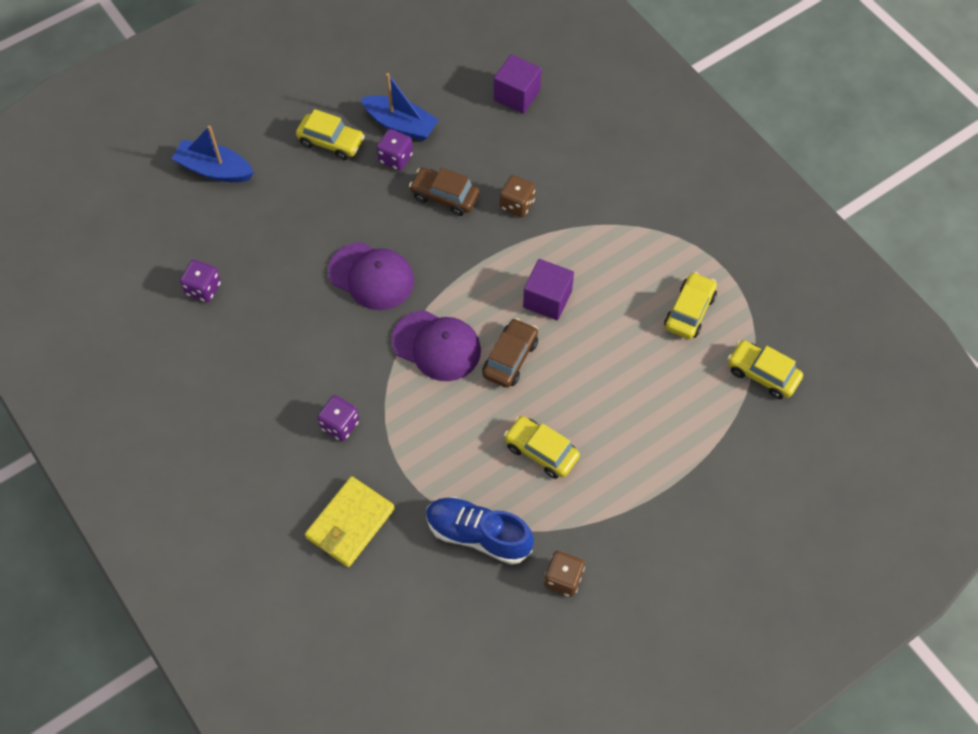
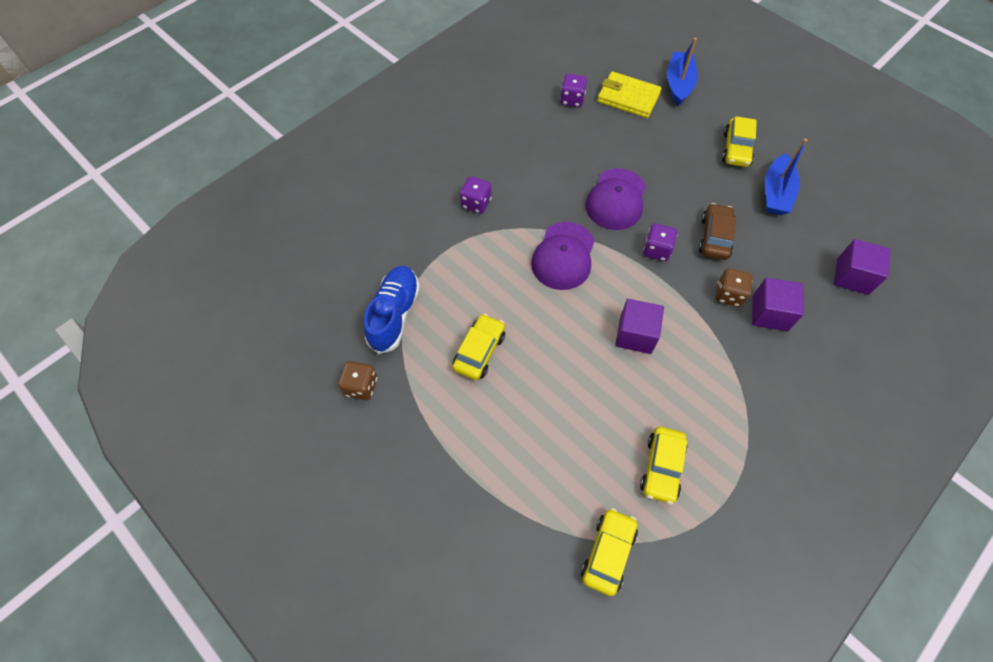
camera: 80 degrees right, 0 degrees up
yellow wallet [305,476,395,567] -> yellow wallet moved to [597,71,662,118]
purple dice [377,129,413,171] -> purple dice moved to [643,224,677,261]
brown car [482,318,538,388] -> none
yellow car [664,272,717,339] -> yellow car turned 90 degrees clockwise [640,427,688,505]
none -> purple cube [752,278,804,331]

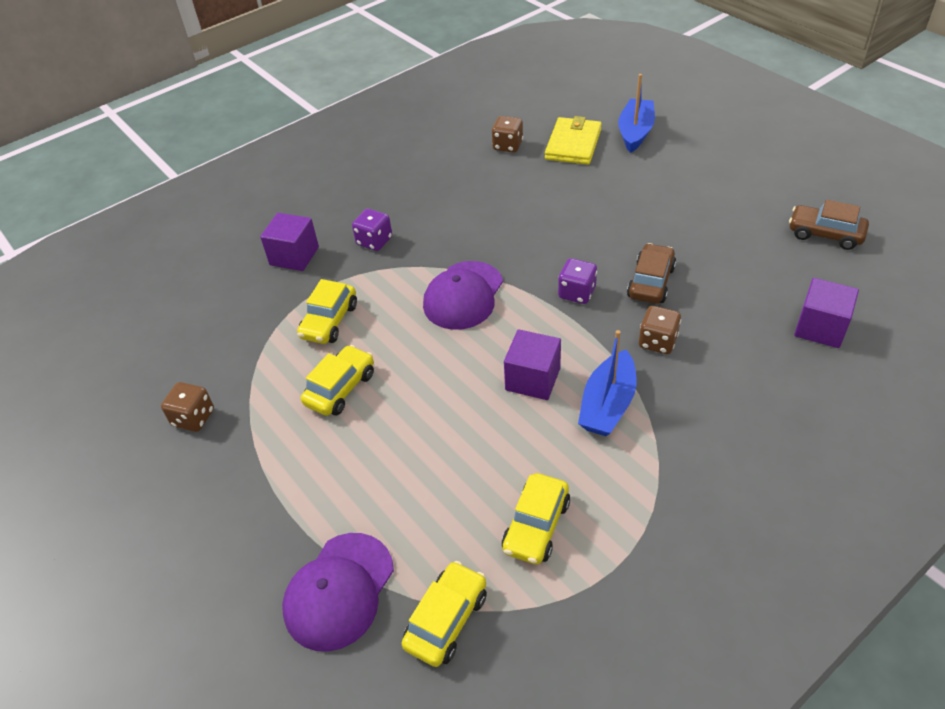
camera: 10 degrees right, 15 degrees down
blue shoe [364,266,420,354] -> none
purple dice [560,74,587,107] -> brown dice [492,116,523,153]
purple cap [586,168,646,230] -> purple cap moved to [282,533,394,652]
yellow wallet [597,71,662,118] -> yellow wallet turned 75 degrees clockwise [545,116,602,165]
yellow car [722,116,757,167] -> yellow car moved to [297,279,357,344]
purple cube [752,278,804,331] -> purple cube moved to [260,213,319,271]
blue boat [765,139,807,215] -> blue boat moved to [578,330,636,436]
none -> brown car [789,200,869,250]

